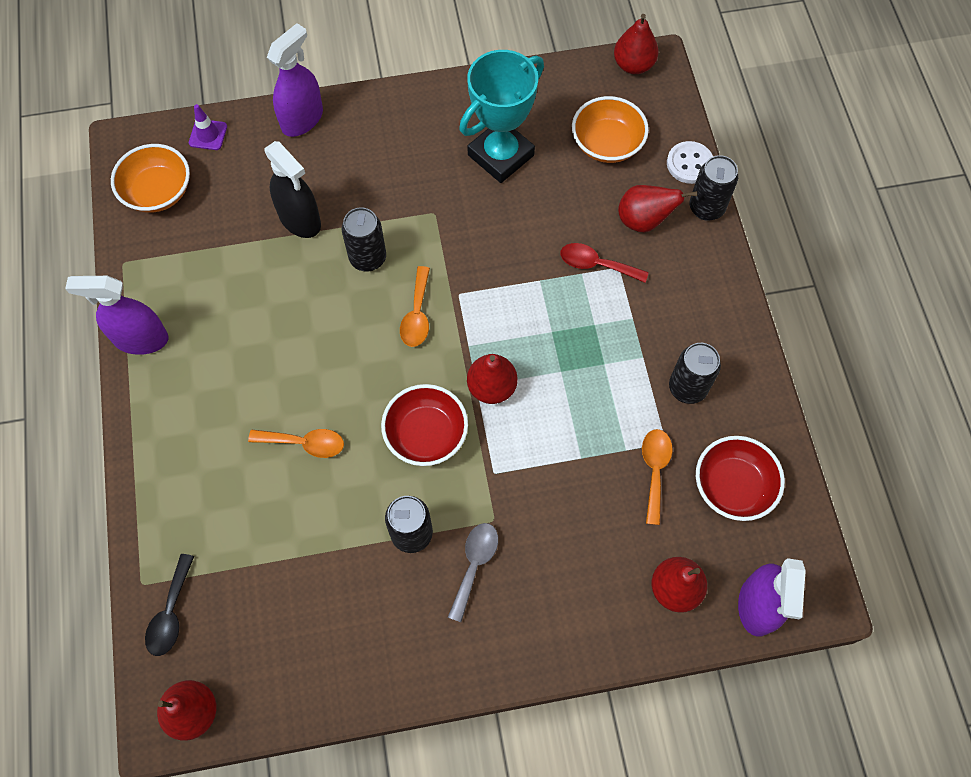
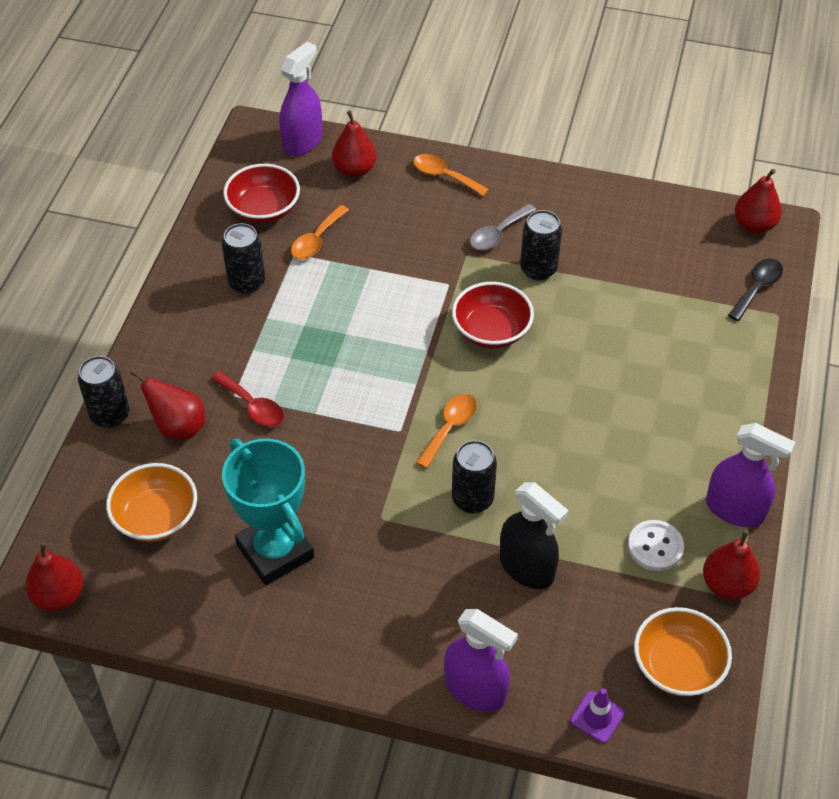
camera: 155 degrees left, 15 degrees down
orange spoon [248,429,344,458] -> orange spoon moved to [413,154,489,196]
black spray bottle [264,141,321,238] -> black spray bottle turned 150 degrees clockwise [500,482,569,589]
purple spray bottle [267,23,323,137] -> purple spray bottle turned 120 degrees counterclockwise [444,609,518,712]
turquoise trophy [459,50,544,183] -> turquoise trophy turned 75 degrees clockwise [222,439,314,585]
red pear [467,354,518,404] -> red pear moved to [703,530,760,600]
white button [667,141,713,184] -> white button moved to [628,520,684,571]

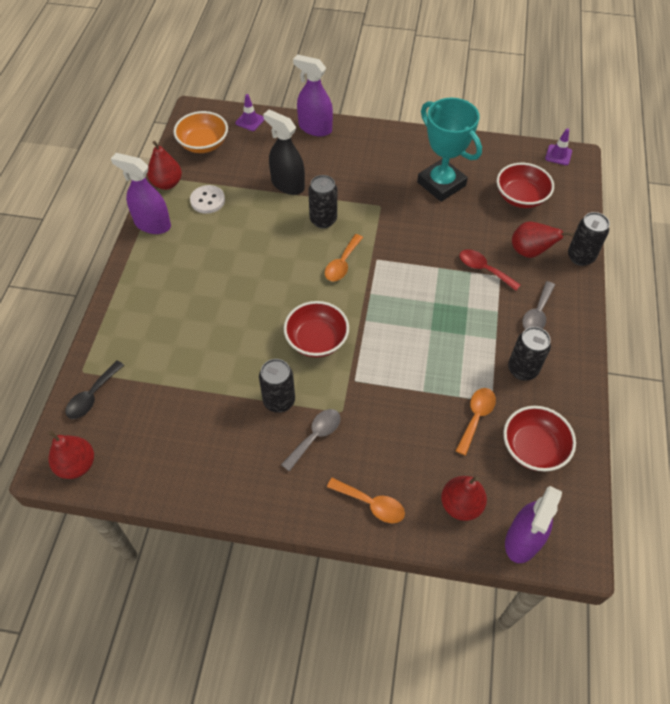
camera: 175 degrees right, 5 degrees up
red pear [26,542,83,611] -> purple traffic cone [545,128,572,165]
orange bowl [106,463,197,542] -> red bowl [497,163,554,208]
none -> grey spoon [522,281,555,330]

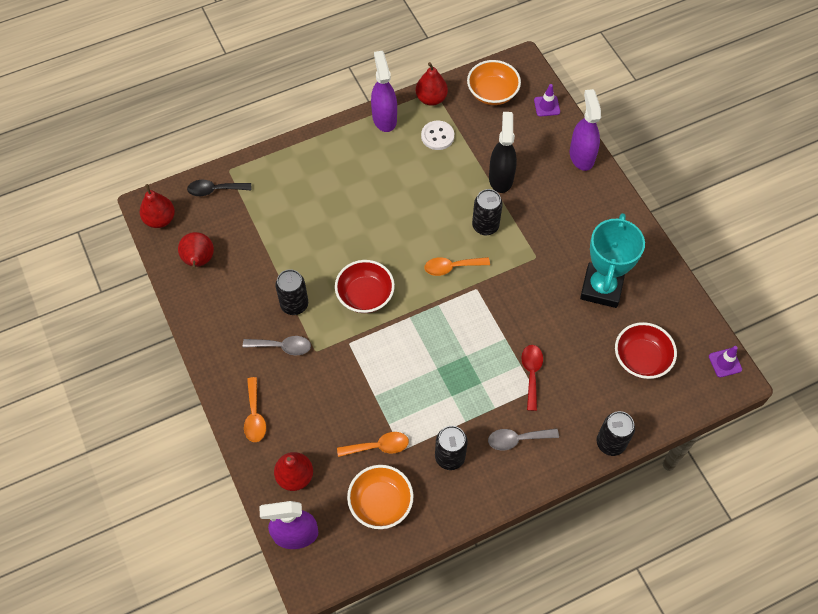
camera: 55 degrees right, 5 degrees up
red bowl [503,406,576,472] -> orange bowl [347,465,414,529]
red pear [512,221,574,258] -> red pear moved to [178,232,214,270]

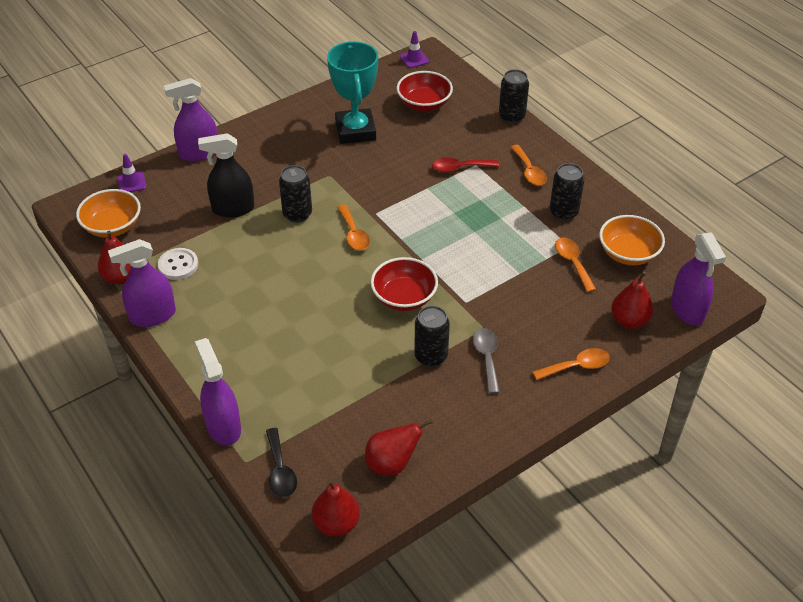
camera: 100 degrees left, 15 degrees down
grey spoon [488,428,559,450] -> orange spoon [511,145,547,186]
turquoise trophy [580,213,645,308] -> turquoise trophy turned 75 degrees clockwise [327,41,378,144]
none -> purple spray bottle [195,338,241,446]

